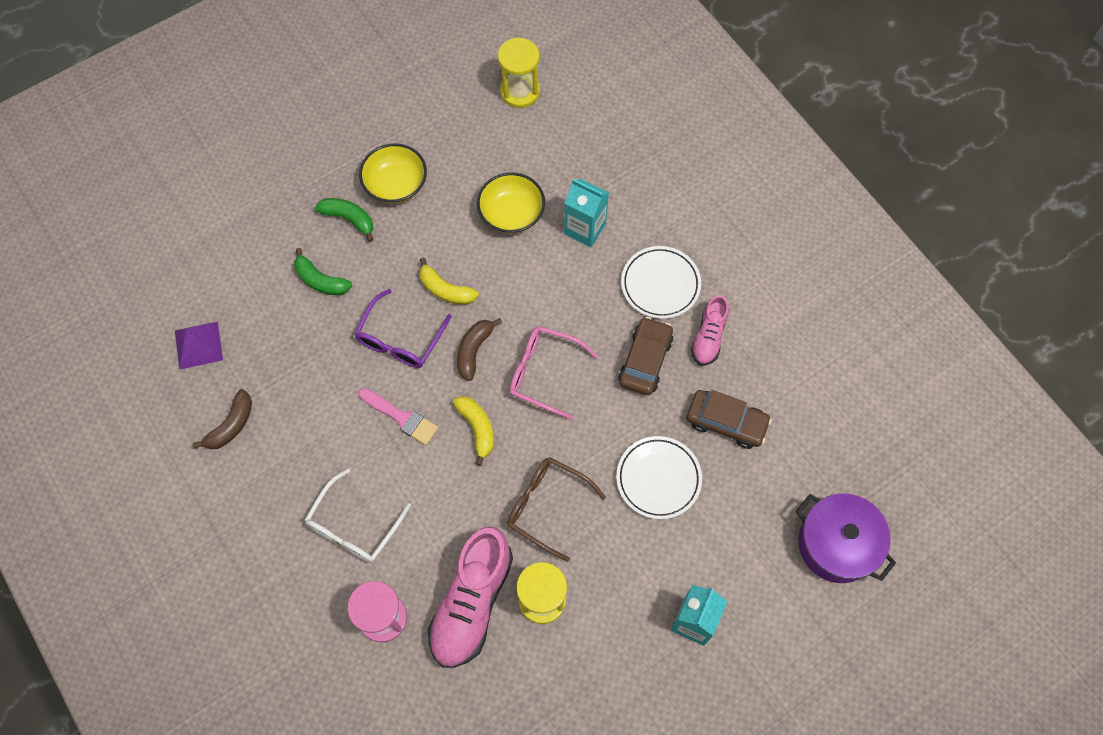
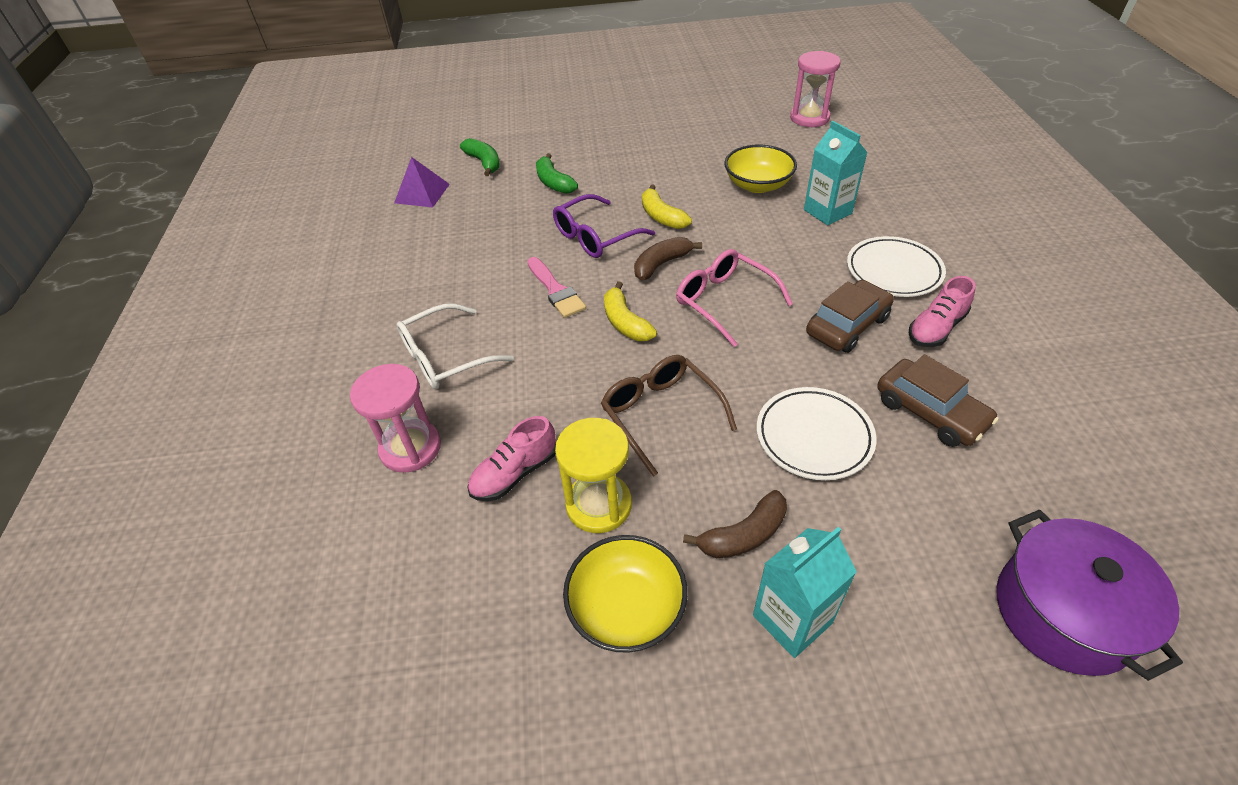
camera: 30 degrees right, 20 degrees down
brown banana [193,389,252,449] -> brown banana moved to [683,490,787,558]
green banana [315,198,374,242] -> green banana moved to [460,138,500,176]
yellow bowl [359,143,427,204] -> yellow bowl moved to [563,535,688,653]
pink shoe [428,527,513,668] -> pink shoe [467,416,556,501], size x0.55
yellow banana [452,396,494,466] -> yellow banana turned 150 degrees clockwise [604,281,657,341]
yellow hourglass [498,38,540,108] -> pink hourglass [790,51,841,127]

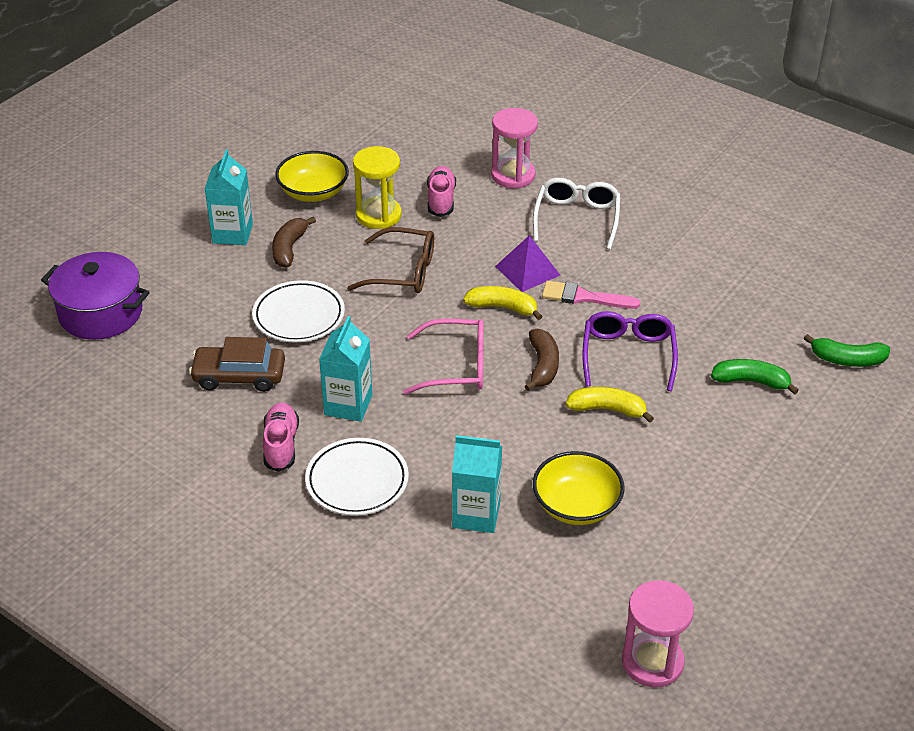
camera: 130 degrees right, 5 degrees down
purple pyramid [394,157,450,207] -> purple pyramid moved to [495,235,560,292]
brown car [806,280,894,353] -> turquoise carton [319,316,372,422]

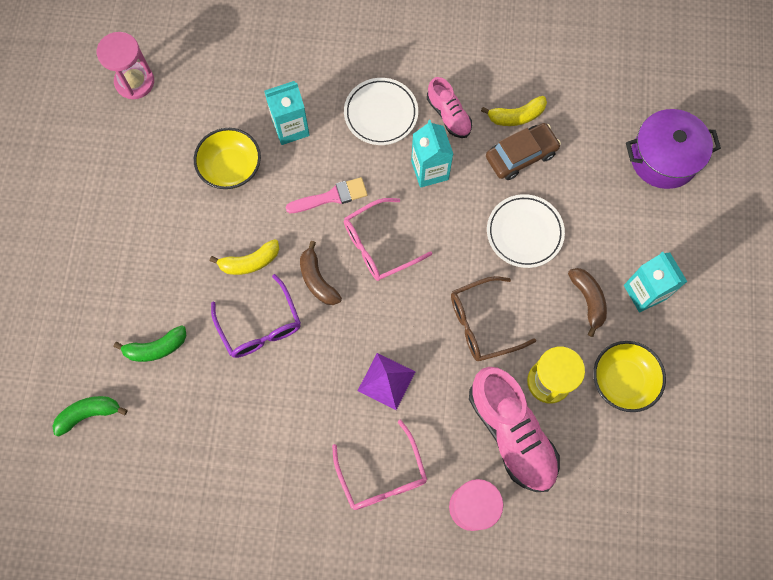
camera: 150 degrees right, 30 degrees up
pink shoe [427,166,456,217] -> pink shoe [469,367,560,492], size x1.81
yellow banana [463,286,543,320] -> yellow banana moved to [481,96,547,126]
white glasses [533,178,620,250] -> pink glasses [332,420,427,510]
pink brush [542,281,640,309] -> pink brush moved to [285,177,368,213]

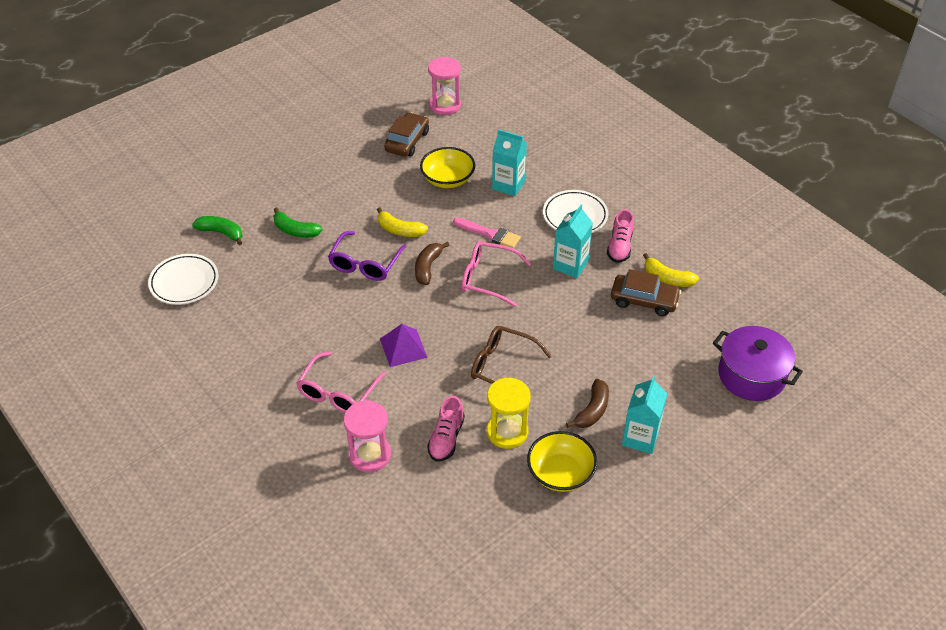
camera: 45 degrees right, 25 degrees down
pink shoe [469,367,560,492] -> pink shoe [427,396,465,462], size x0.55
white plate [487,194,565,268] -> white plate moved to [148,254,218,305]
none -> brown car [384,112,429,157]

